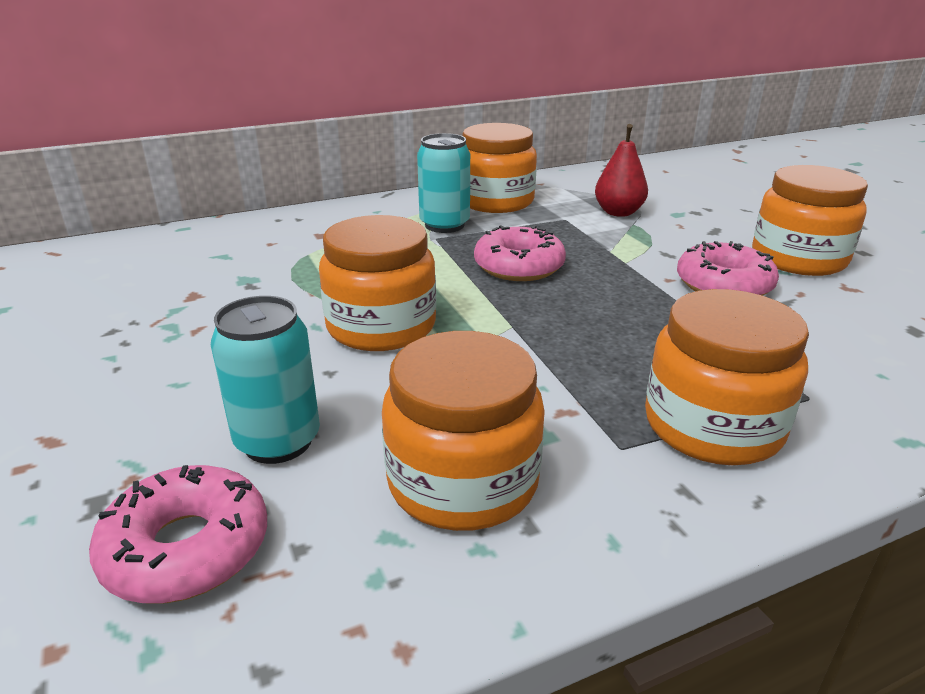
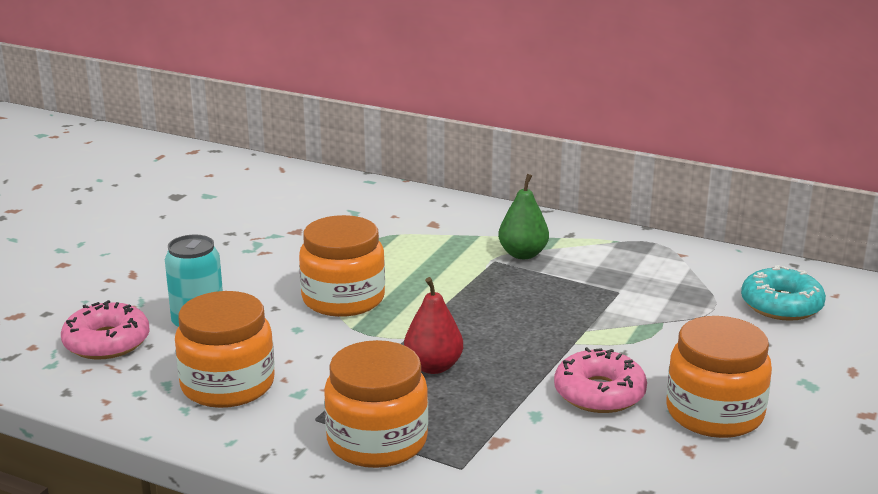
camera: 50 degrees right, 5 degrees down
turquoise can [417,133,470,233] -> green pear [498,174,549,259]
orange jar [463,123,537,213] -> none
pink donut [474,225,566,281] -> none
red pear [595,124,648,217] -> red pear moved to [404,277,463,374]
none -> turquoise donut [741,265,826,321]

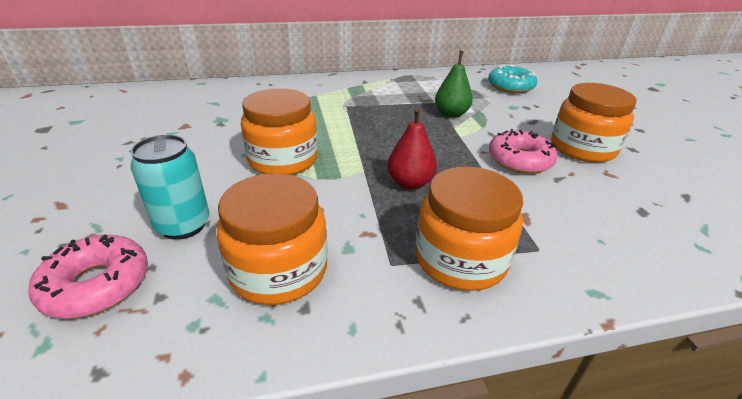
camera: 40 degrees left, 10 degrees up
green pear [498,174,549,259] -> green pear moved to [435,51,473,118]

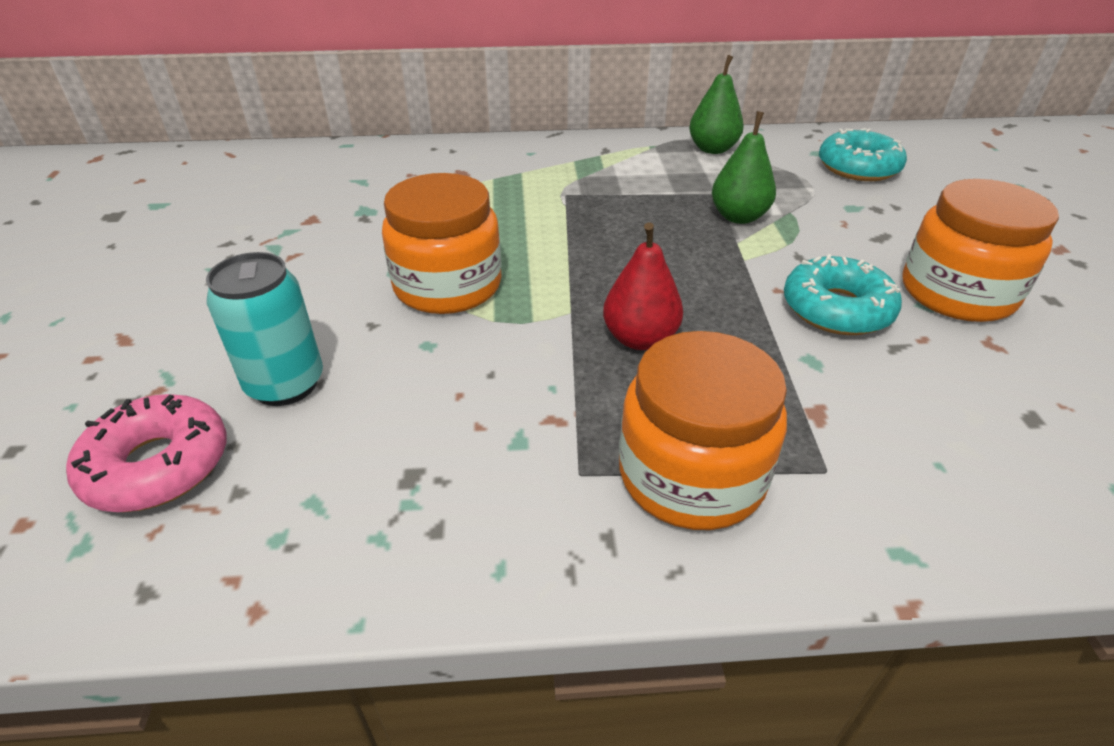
camera: 10 degrees right, 5 degrees up
orange jar [217,173,328,305] -> none
pink donut [489,129,558,174] -> turquoise donut [784,254,902,335]
none -> green pear [689,55,744,154]

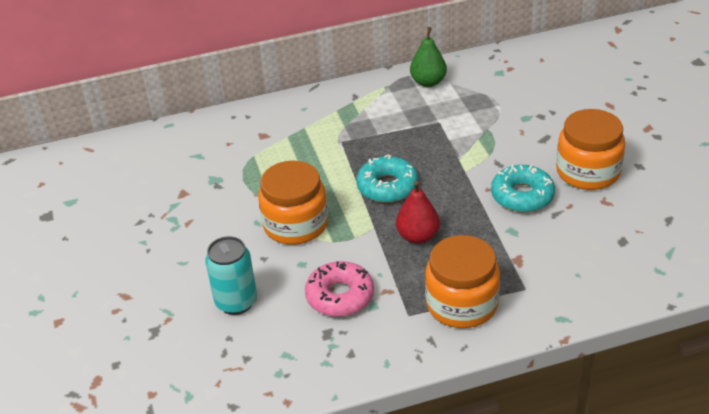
camera: 10 degrees left, 0 degrees up
pink donut [66,394,227,512] -> pink donut moved to [305,261,374,317]
green pear [712,111,776,224] -> none
turquoise donut [819,128,907,181] -> turquoise donut moved to [356,154,418,203]

